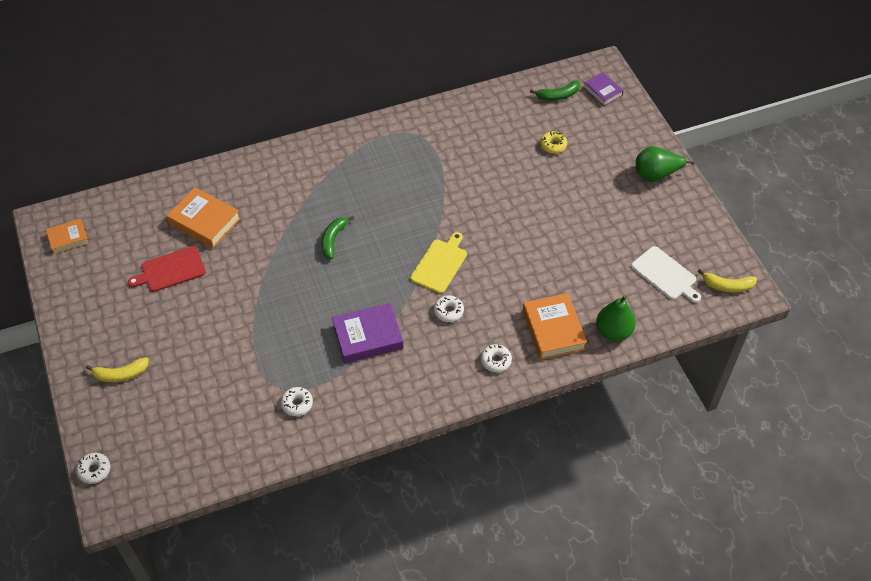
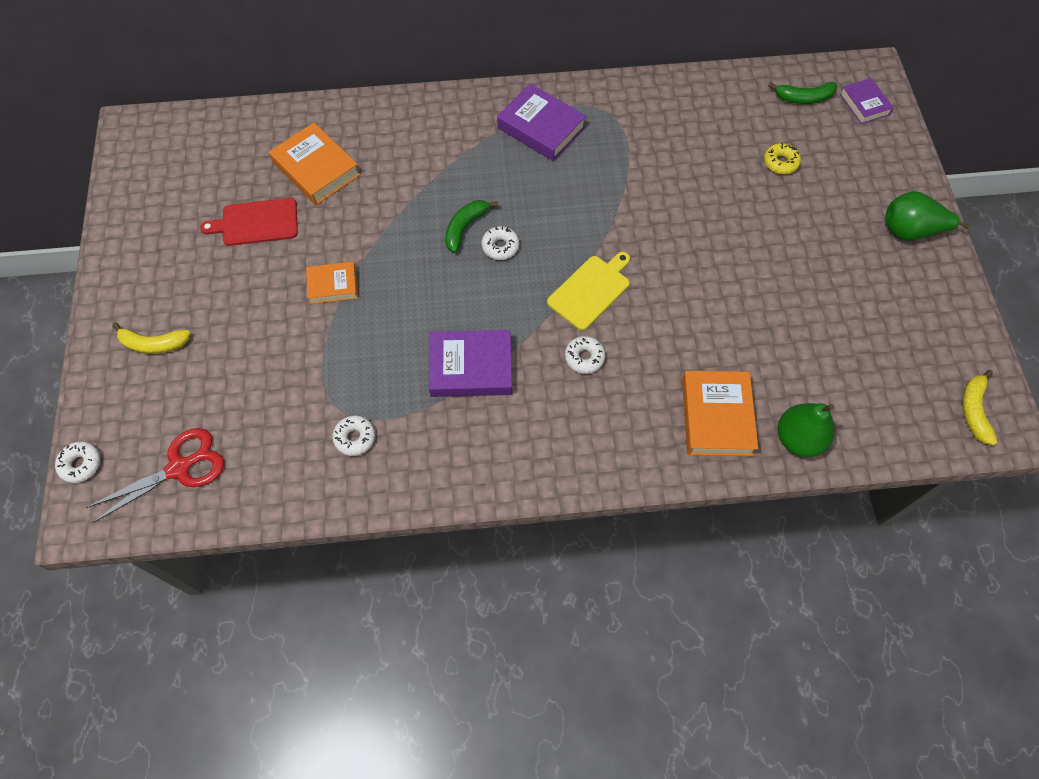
camera: 15 degrees right, 10 degrees up
orange book [46,219,89,254] -> orange book moved to [306,262,358,304]
white donut [481,344,512,372] -> white donut moved to [482,226,519,260]
white cutting board [631,246,701,303] -> none
yellow banana [698,269,757,292] -> yellow banana turned 75 degrees clockwise [962,370,997,445]
none -> red scissors [86,428,224,523]
none -> purple book [497,83,586,161]

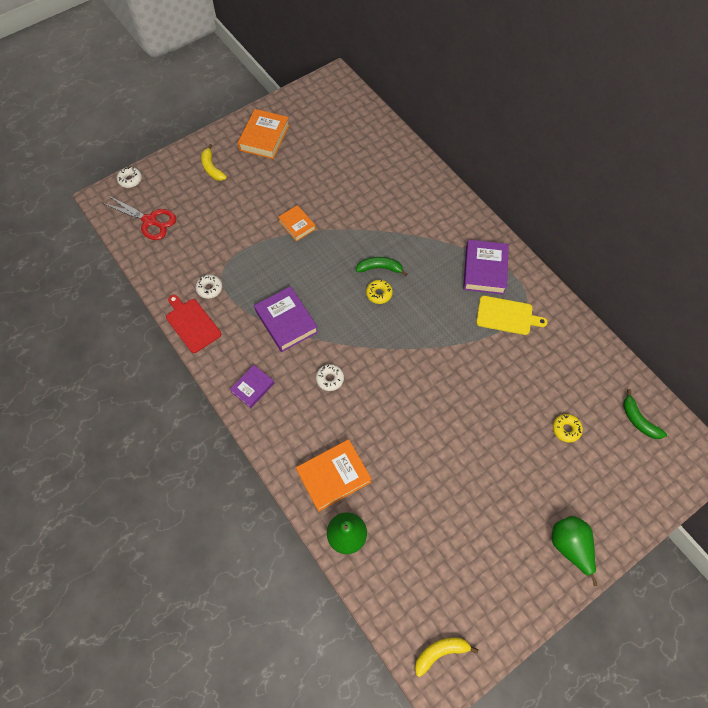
camera: 60 degrees right, 0 degrees up
red cutting board [200,198,298,246] -> red cutting board moved to [166,295,221,353]
orange book [269,123,360,205] -> orange book moved to [238,109,289,159]
white donut [482,226,519,260] -> yellow donut [366,280,393,304]
yellow cutting board [547,252,630,330] -> yellow cutting board moved to [476,296,548,335]
purple book [840,78,893,124] -> purple book moved to [230,365,274,408]

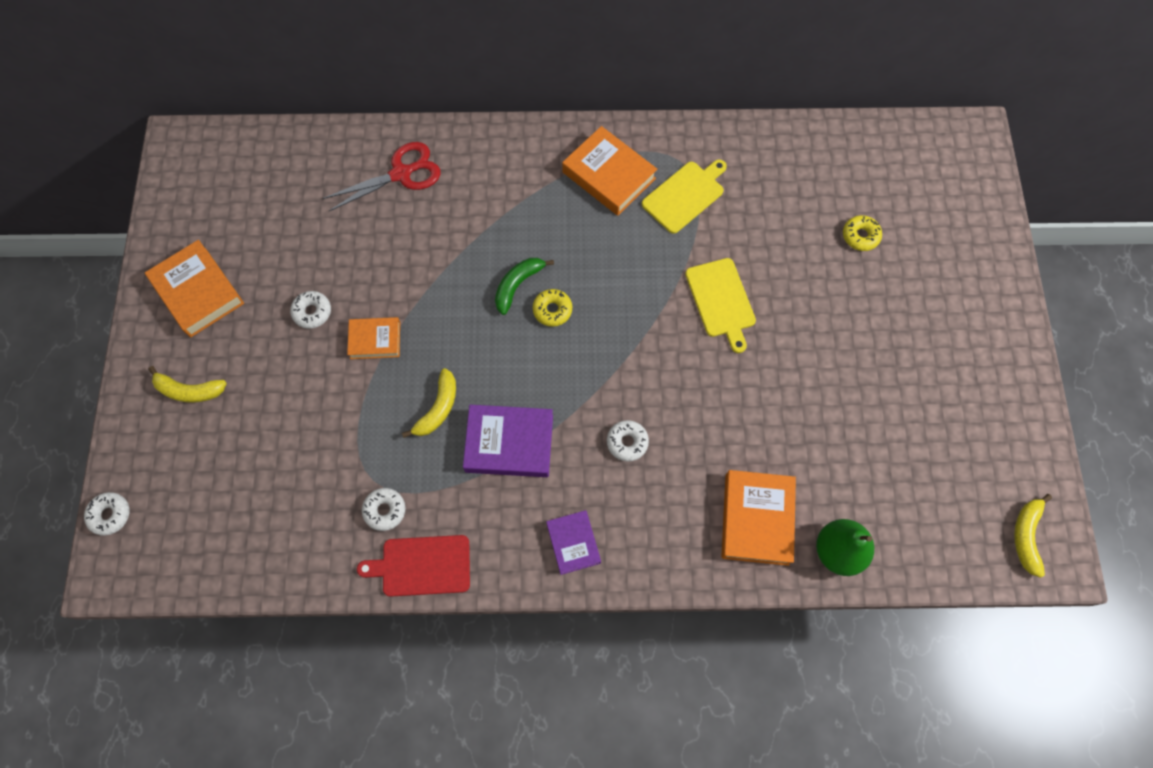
camera: 55 degrees left, 5 degrees up
red scissors [103,196,176,240] -> red scissors moved to [323,142,441,211]
purple book [463,240,509,294] -> orange book [562,126,657,216]
green pear [552,516,597,586] -> none
green banana [623,389,667,439] -> none
none -> white donut [290,291,331,329]
none -> yellow banana [402,368,456,438]
none -> yellow cutting board [685,258,756,353]

